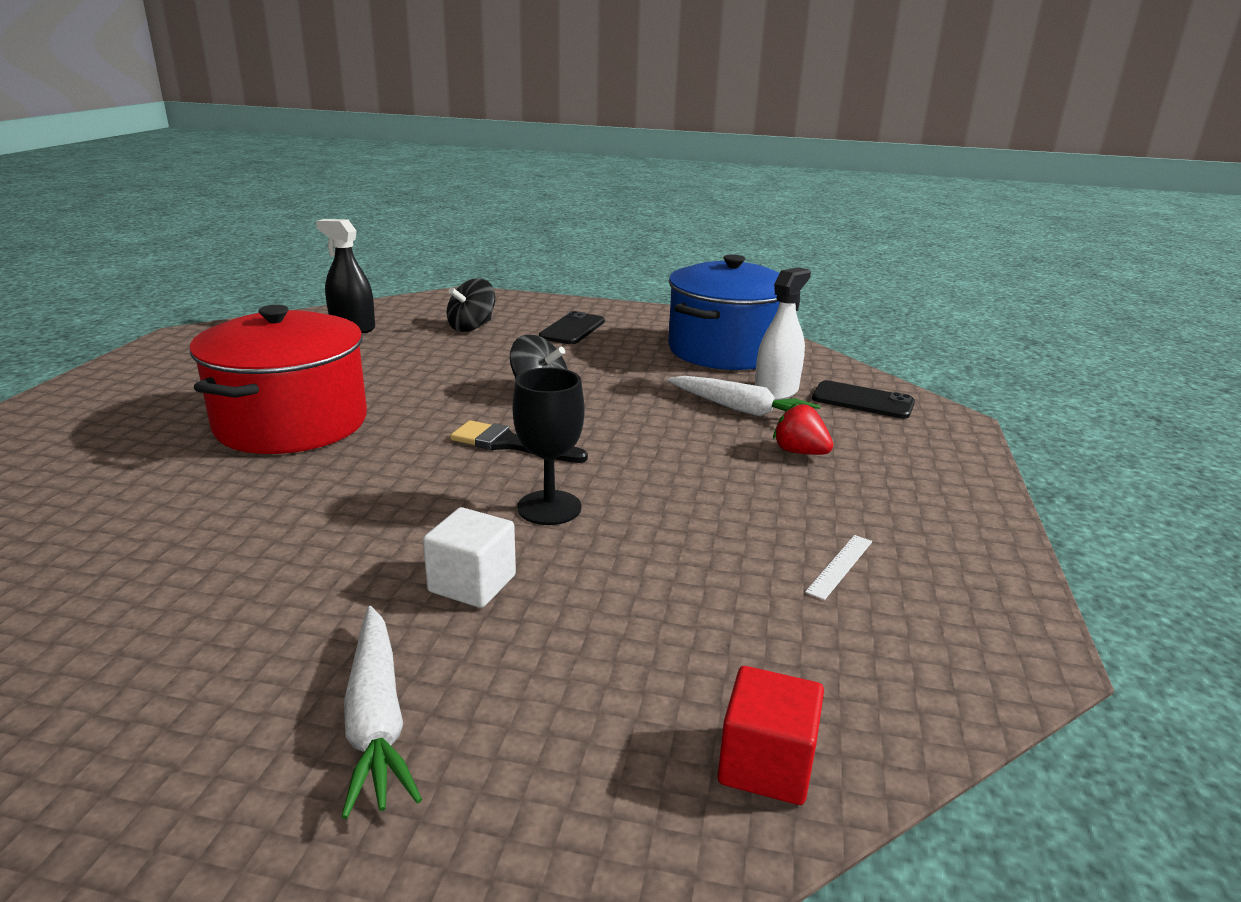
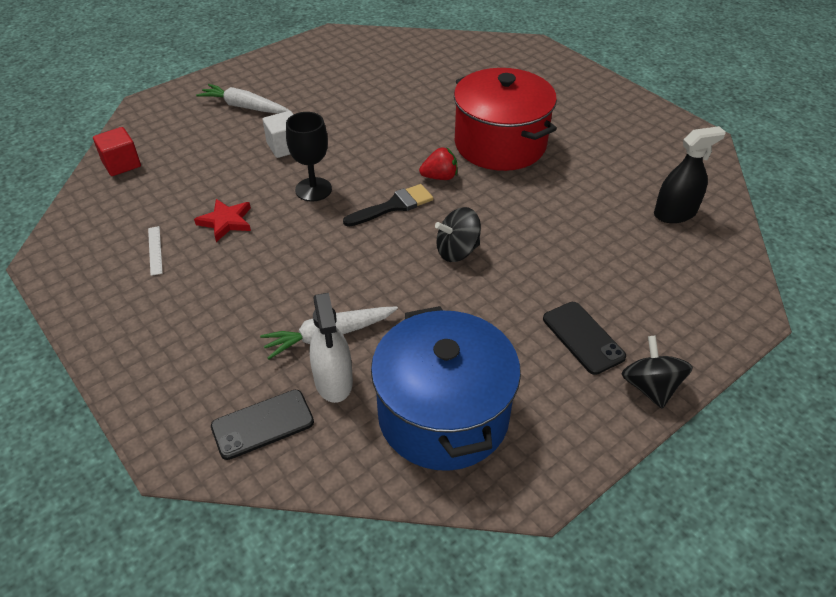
camera: 130 degrees right, 20 degrees up
black spinning top [447,278,495,332] -> black spinning top moved to [622,336,693,409]
red strawberry [773,403,833,455] -> red strawberry moved to [419,147,457,180]
none -> red star [194,199,251,242]

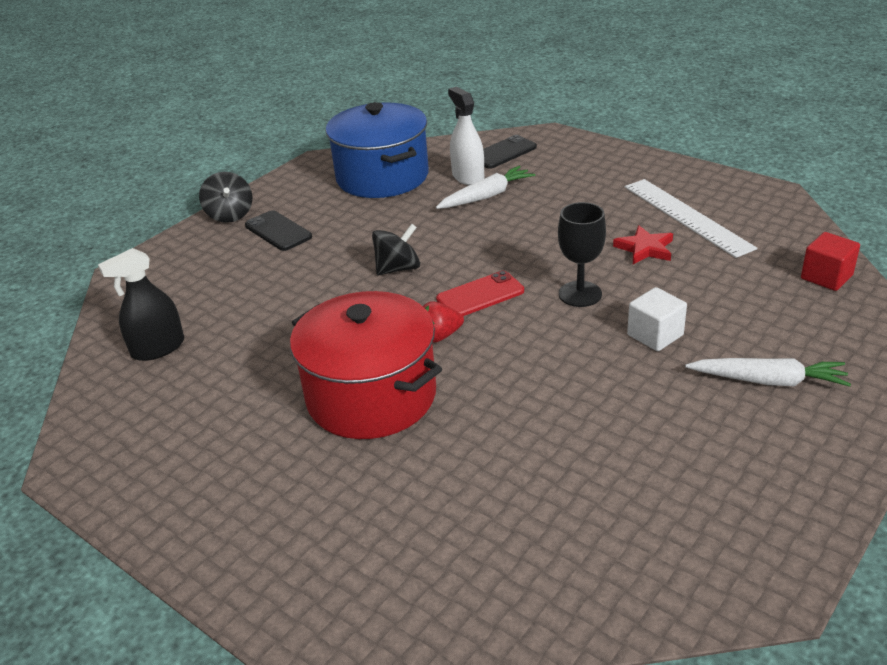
camera: 170 degrees right, 10 degrees down
white ruler [148,226,163,276] -> white ruler [625,179,757,258], size x2.42
black brush [343,184,433,227] -> red phone [436,271,524,316]

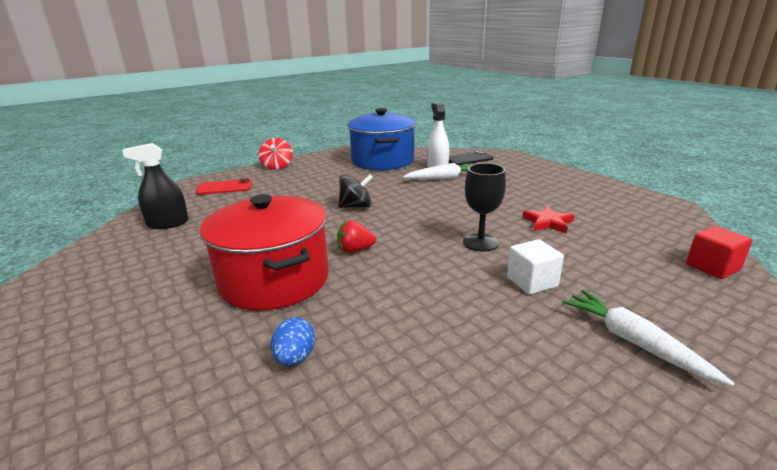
camera: 15 degrees right, 10 degrees down
black spinning top [199,172,252,223] -> red spinning top [259,138,293,169]
black phone [245,210,312,251] -> none
red phone [436,271,524,316] -> red phone moved to [196,178,252,195]
white ruler [625,179,757,258] -> none
white carrot [685,358,851,387] -> white carrot turned 150 degrees counterclockwise [562,290,735,386]
none -> blue egg [271,317,315,366]

